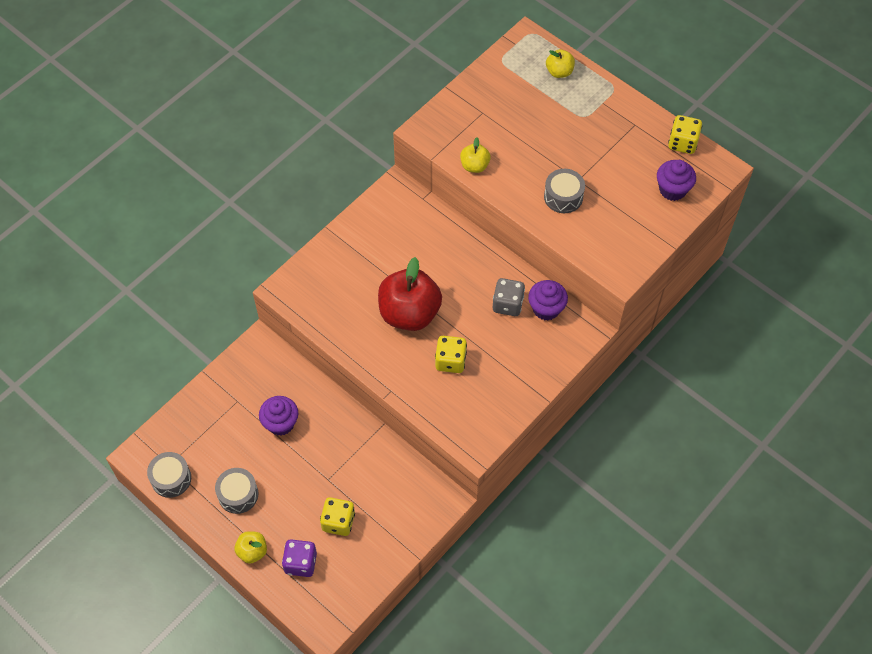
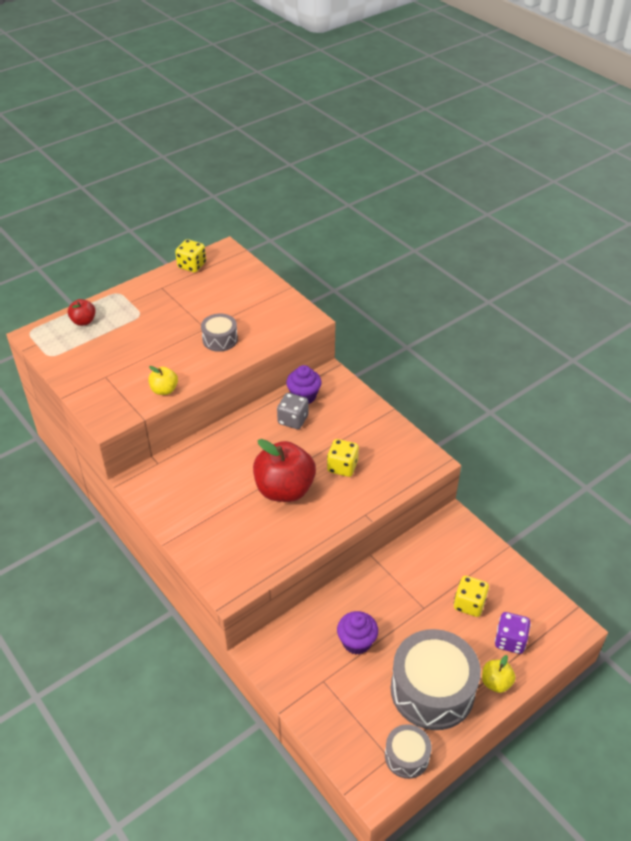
camera: 80 degrees left, 15 degrees down
grey drum [215,468,258,514] -> grey drum [391,629,481,730], size x1.98
yellow apple [546,49,575,78] -> red apple [68,299,96,326]
purple cupcake [657,160,696,201] -> none

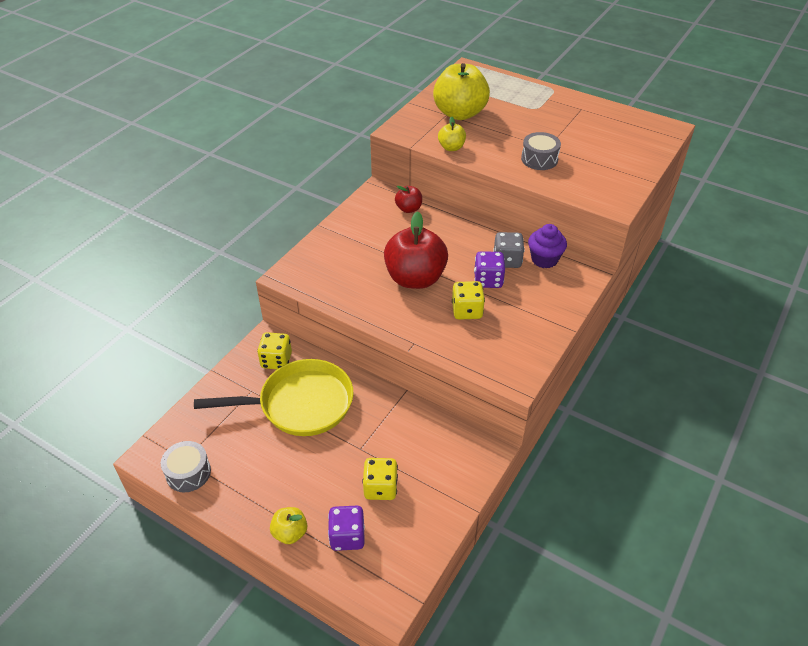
camera: 70 degrees right, 0 degrees up
red apple [68,299,96,326] -> red apple moved to [395,186,422,213]
yellow dice [175,239,206,272] -> yellow dice moved to [257,332,292,369]
purple cupcake [337,611,378,655] -> yellow pan [194,359,353,436]
grey drum [391,629,481,730] -> none
none -> yellow apple [433,63,490,120]
none -> purple dice [474,251,505,288]

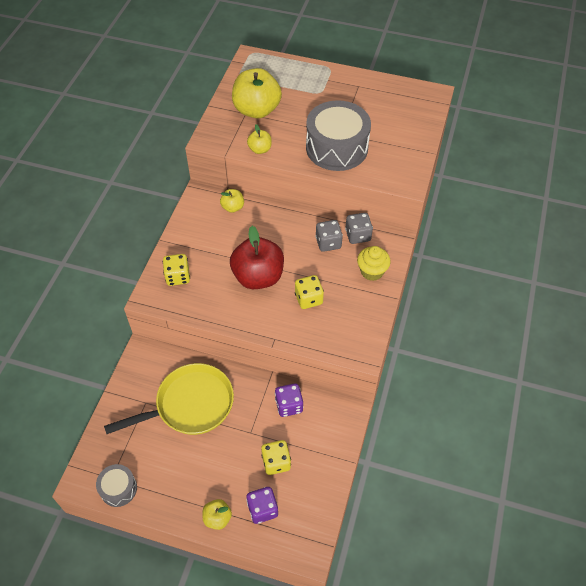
camera: 15 degrees left, 10 degrees up
yellow dice [257,332,292,369] -> yellow dice moved to [163,254,190,286]
red apple [395,186,422,213] -> yellow apple [220,189,244,213]
purple dice [474,251,505,288] -> purple dice moved to [275,383,303,417]
grey drum [521,132,561,170] -> grey drum [306,100,371,171], size x1.98
purple cupcake [528,224,567,268] -> grey dice [345,213,373,244]
none -> yellow cupcake [357,246,391,281]

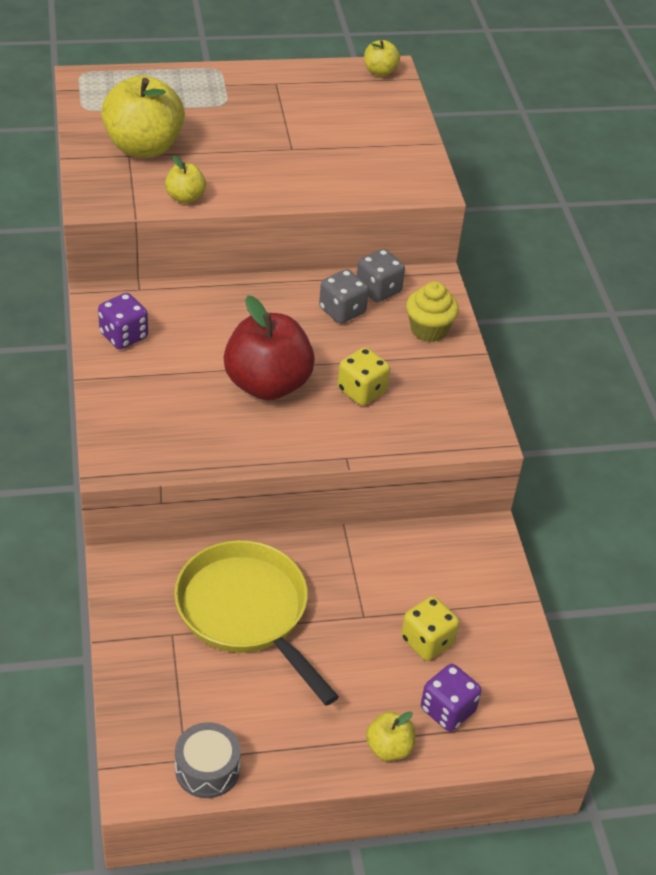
camera: 30 degrees left, 10 degrees down
yellow pan [104,363,234,435] -> yellow pan turned 75 degrees counterclockwise [174,540,339,705]
yellow dice [163,254,190,286] -> none
yellow apple [220,189,244,213] -> yellow apple moved to [364,40,400,77]
purple dice [275,383,303,417] -> purple dice moved to [98,293,148,349]
grey drum [306,100,371,171] -> none

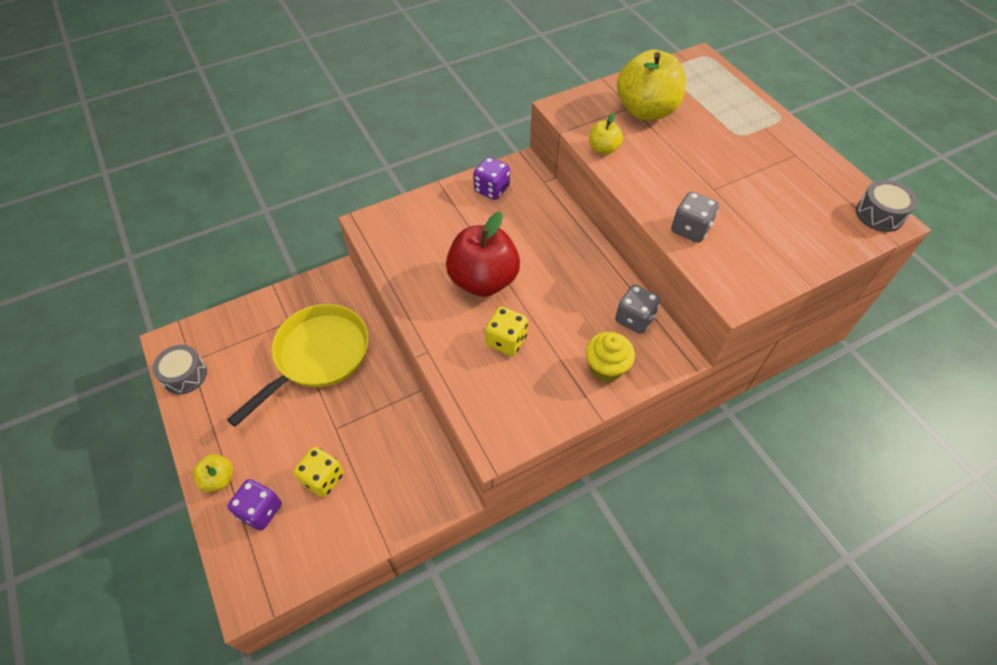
camera: 75 degrees right, 10 degrees up
grey dice [319,269,369,324] -> grey dice moved to [671,192,719,243]
yellow apple [364,40,400,77] -> grey drum [856,180,917,232]

